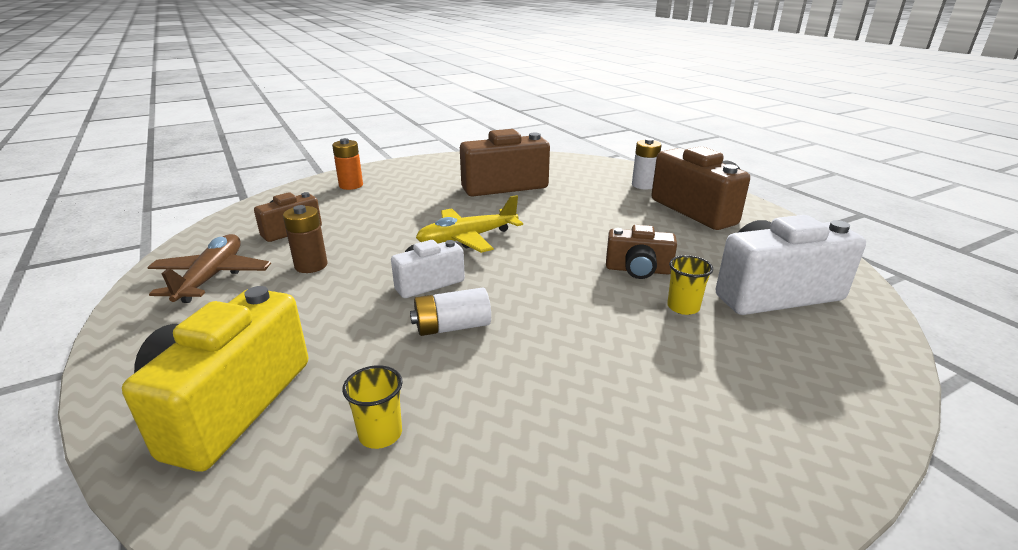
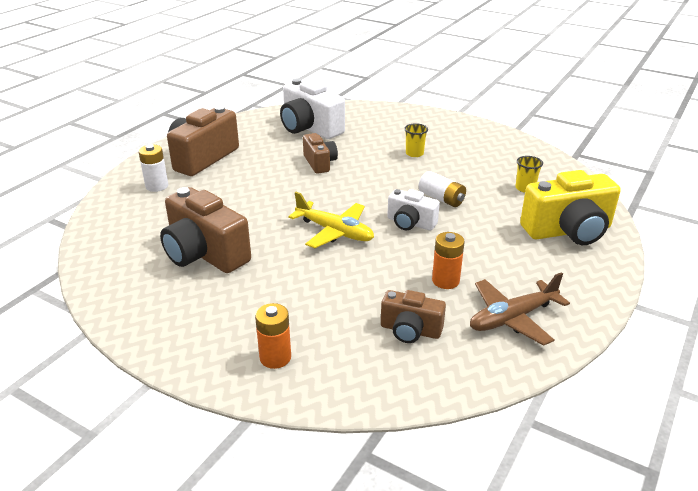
camera: 120 degrees left, 5 degrees up
brown battery [283,205,327,273] -> orange battery [432,232,465,289]
yellow cup [667,255,713,315] -> yellow cup moved to [404,123,428,157]

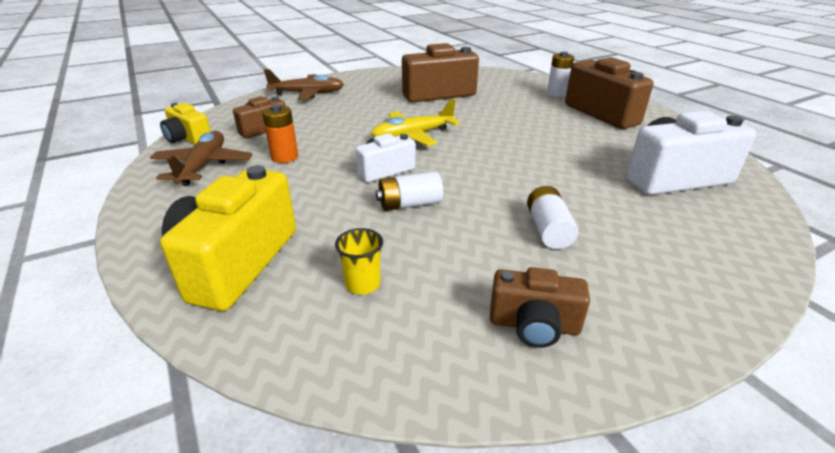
camera: 120 degrees right, 0 degrees up
orange battery [255,303,291,369] -> brown plane [264,69,344,100]
brown camera [303,133,338,174] -> brown camera moved to [490,267,590,348]
yellow cup [404,123,428,157] -> white battery [527,186,578,249]
none -> yellow camera [160,103,211,145]

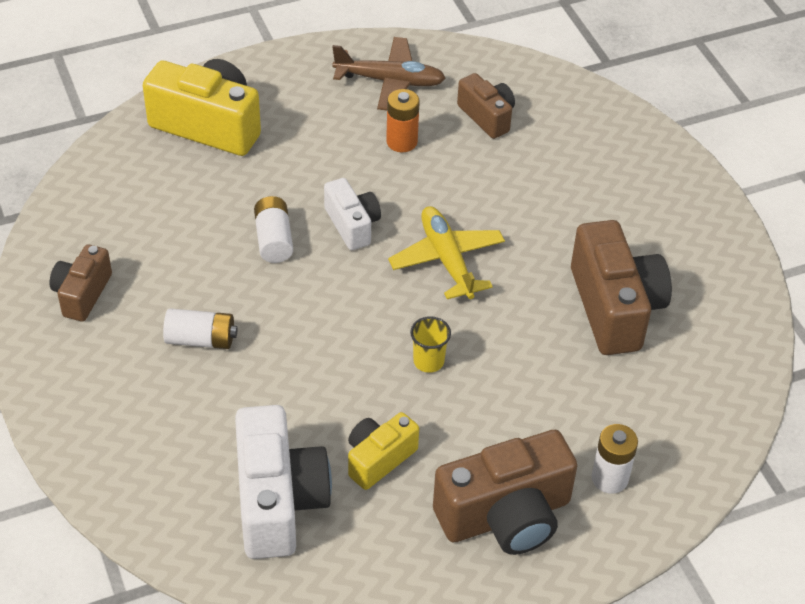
camera: 95 degrees right, 15 degrees up
yellow camera [160,103,211,145] -> yellow camera moved to [348,412,419,490]
brown plane [264,69,344,100] -> none
yellow cup [335,228,383,295] -> yellow cup moved to [410,316,451,373]

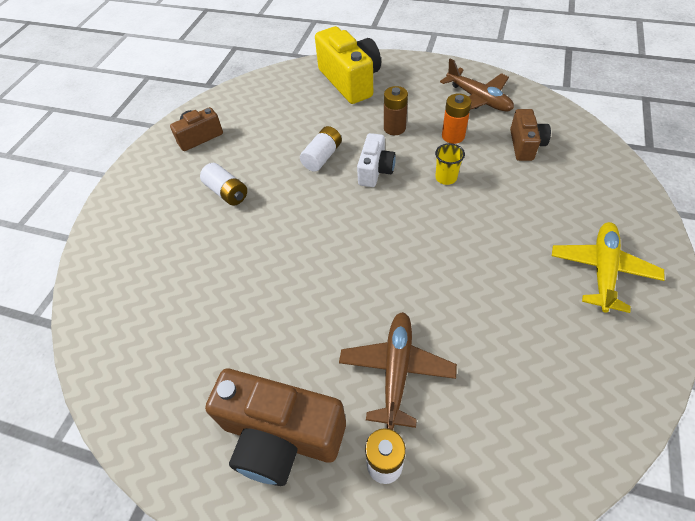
camera: 45 degrees right, 5 degrees up
white camera [235,405,332,559] -> none
yellow camera [348,412,419,490] -> none
yellow plane [388,206,505,299] -> yellow plane moved to [552,222,665,313]
yellow cup [410,316,451,373] -> yellow cup moved to [435,143,465,185]
brown camera [571,220,672,355] -> none
none -> brown plane [339,312,457,430]
none -> brown battery [384,86,408,135]

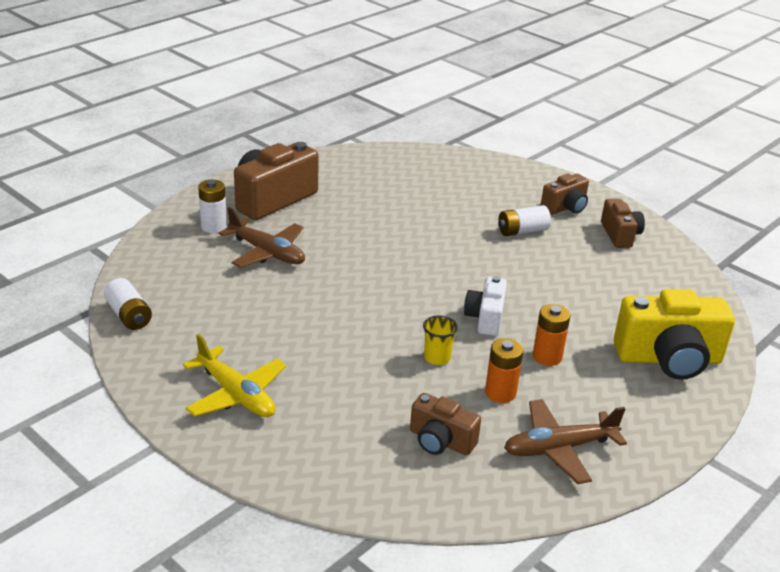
camera: 110 degrees right, 20 degrees down
white battery [300,126,342,172] -> white battery moved to [104,278,152,330]
white camera [357,133,396,187] -> white camera turned 60 degrees clockwise [464,276,507,336]
brown battery [384,86,408,135] -> orange battery [533,304,571,366]
none -> brown camera [541,174,589,215]

